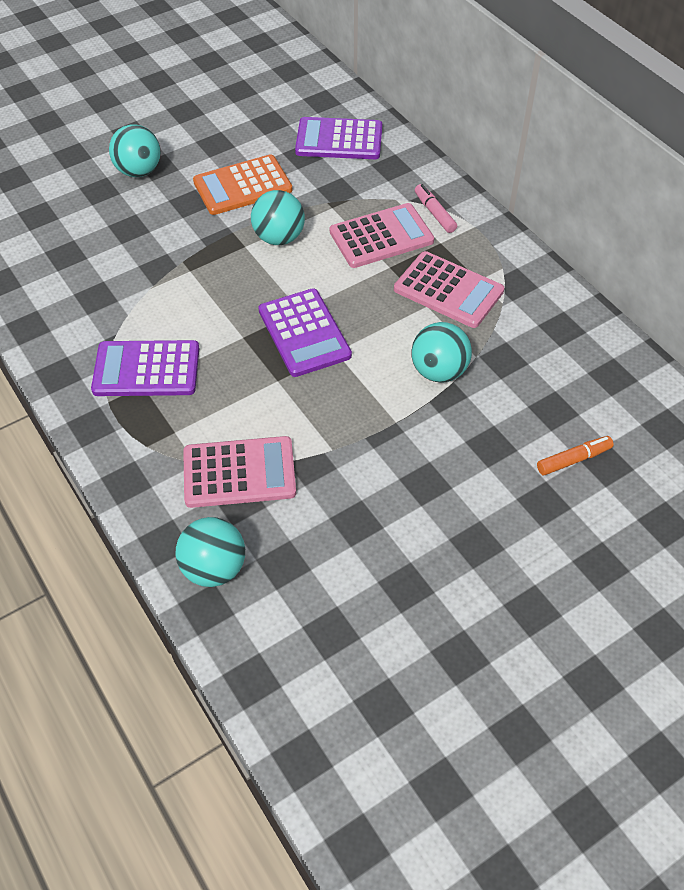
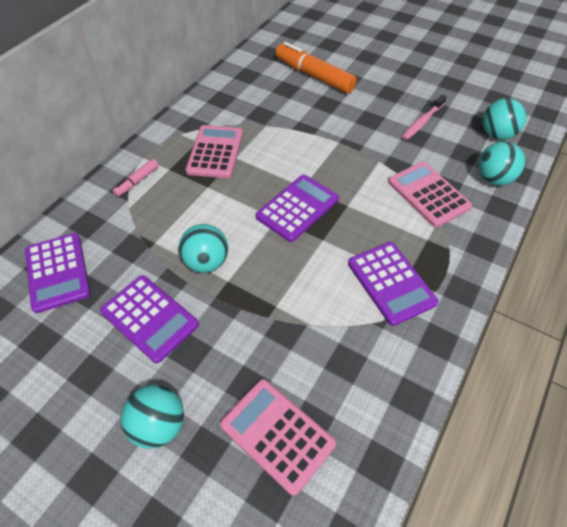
camera: 115 degrees left, 0 degrees up
orange calculator [193,155,292,215] -> purple calculator [100,275,199,363]
pink calculator [330,203,434,268] -> pink calculator moved to [220,379,336,496]
turquoise ball [411,322,472,383] -> turquoise ball moved to [483,98,527,140]
orange marker [537,436,614,475] -> orange marker [275,42,357,93], size x2.05
none -> pink toothbrush [402,94,447,140]

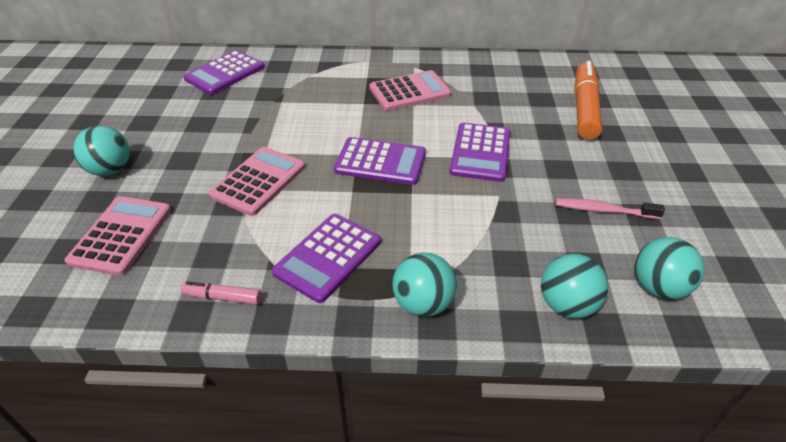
camera: 60 degrees right, 10 degrees down
purple calculator [100,275,199,363] -> purple calculator moved to [449,123,510,182]
pink marker [112,159,159,197] -> pink marker moved to [181,281,261,305]
turquoise ball [179,224,228,273] -> turquoise ball moved to [393,253,457,317]
pink calculator [388,162,472,228] -> pink calculator moved to [209,147,305,216]

